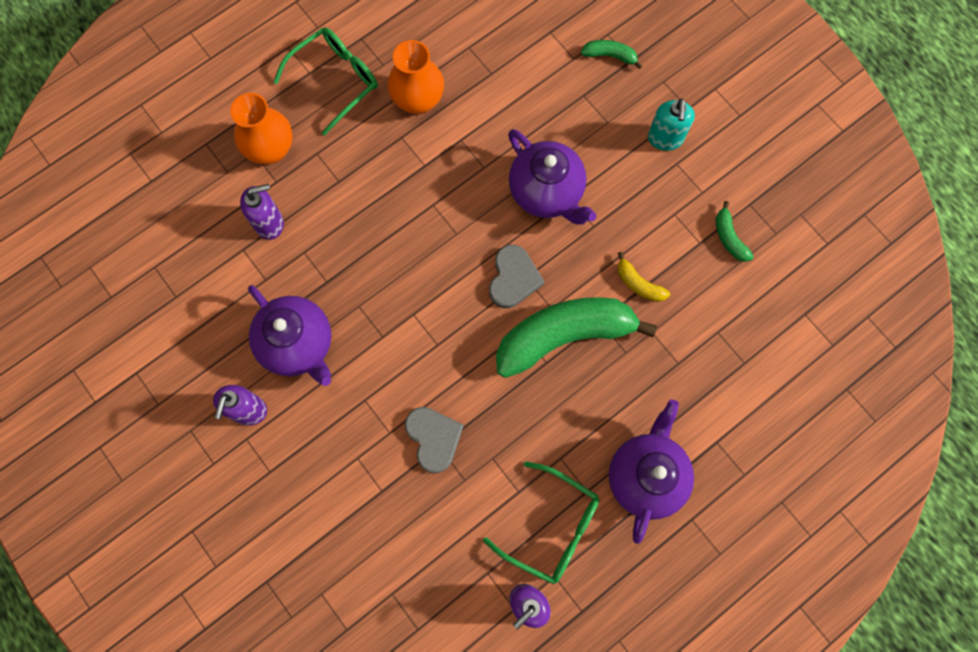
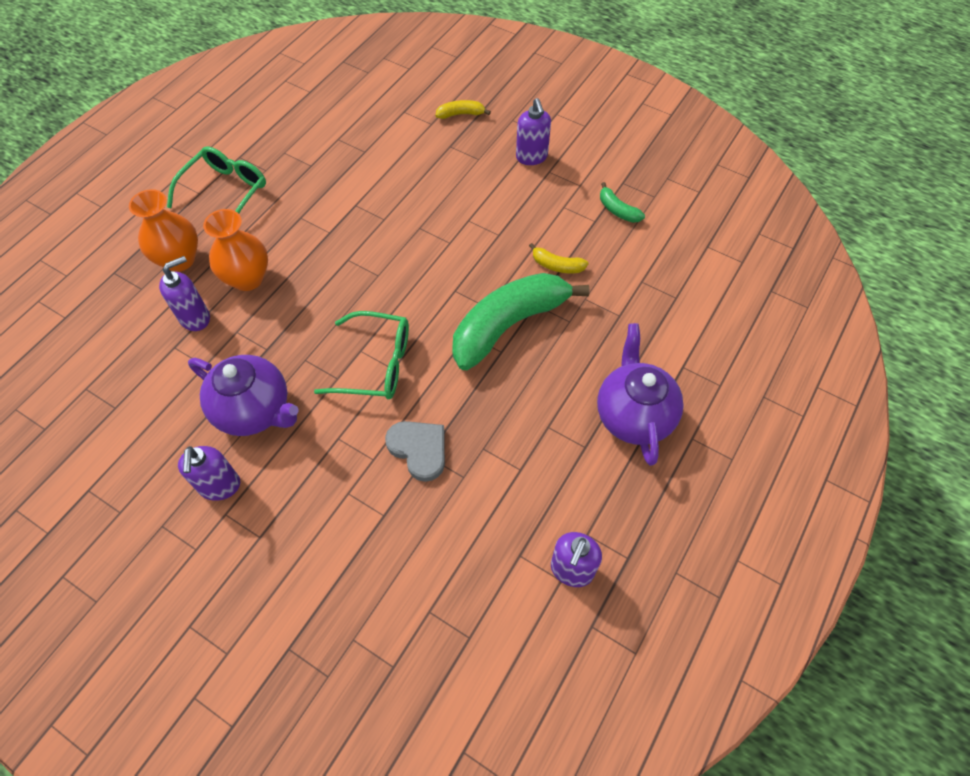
camera: 20 degrees left, 15 degrees down
orange vase [387,40,444,114] -> orange vase moved to [203,209,268,291]
green glasses [483,461,599,584] -> green glasses moved to [314,311,409,399]
grey heart [489,245,545,308] -> none
purple teapot [508,129,597,225] -> none
green banana [581,40,642,69] -> yellow banana [436,100,491,119]
turquoise soap dispenser [648,99,695,151] -> purple soap dispenser [516,98,551,165]

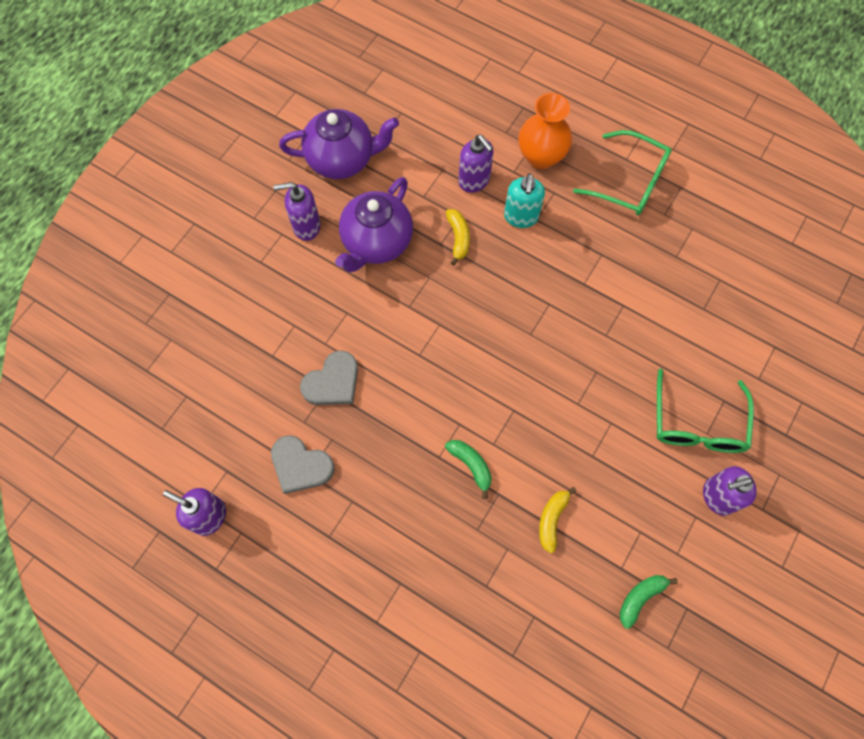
camera: 90 degrees right, 10 degrees up
orange vase [203,209,268,291] -> turquoise soap dispenser [504,174,545,228]
green glasses [314,311,409,399] -> green glasses moved to [656,369,754,453]
yellow banana [436,100,491,119] -> yellow banana moved to [446,209,470,265]
green banana [452,273,589,370] -> green banana [445,440,492,499], size x0.41
purple teapot [597,323,684,466] -> purple teapot moved to [279,109,399,179]
none -> grey heart [271,435,335,494]

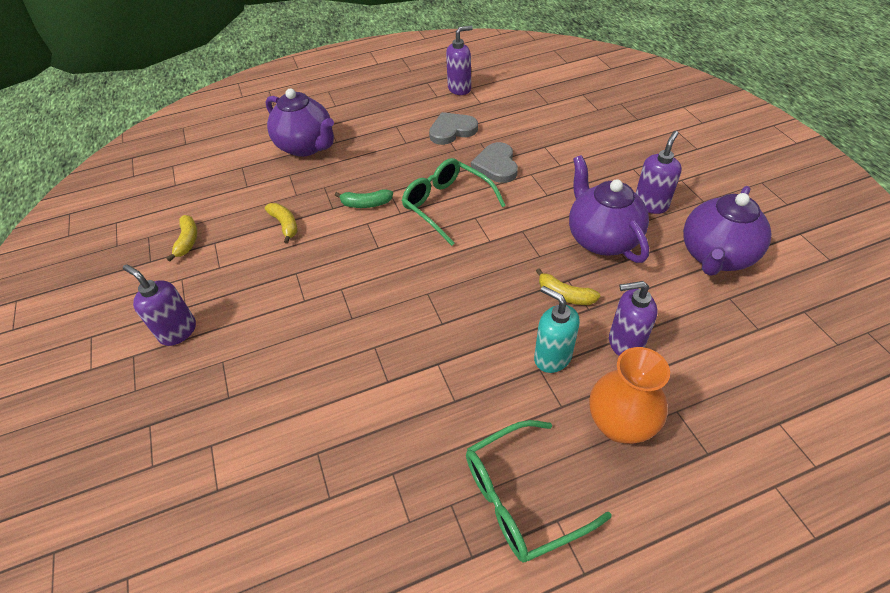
camera: 130 degrees right, 20 degrees down
green banana [619,575,678,629] -> yellow banana [166,215,197,261]
green glasses [656,369,754,453] -> green glasses moved to [402,158,506,246]
purple soap dispenser [703,466,757,516] -> purple soap dispenser turned 75 degrees counterclockwise [123,264,196,346]
none -> purple teapot [266,89,334,157]

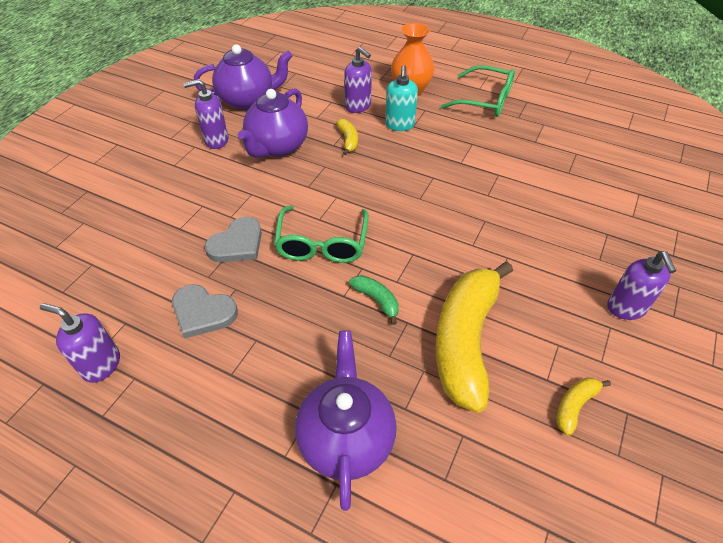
camera: 135 degrees left, 0 degrees up
yellow banana [265,203,297,244] -> yellow banana [435,262,513,413], size x2.41

